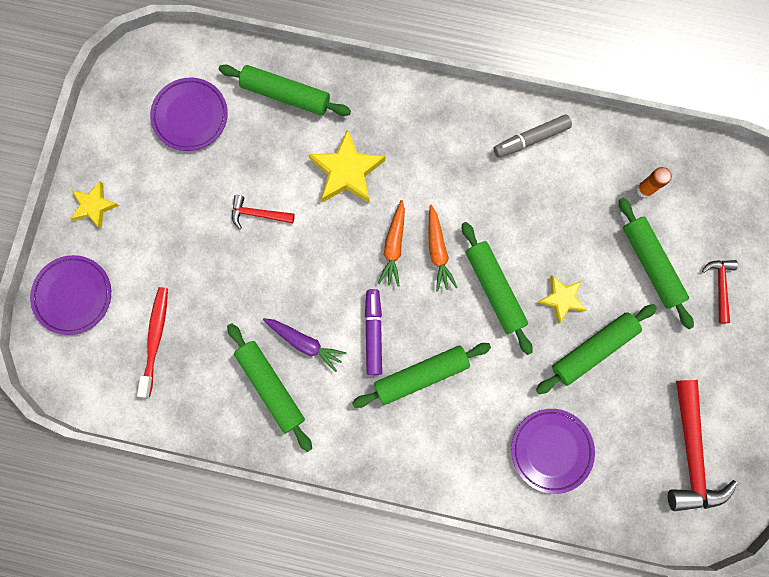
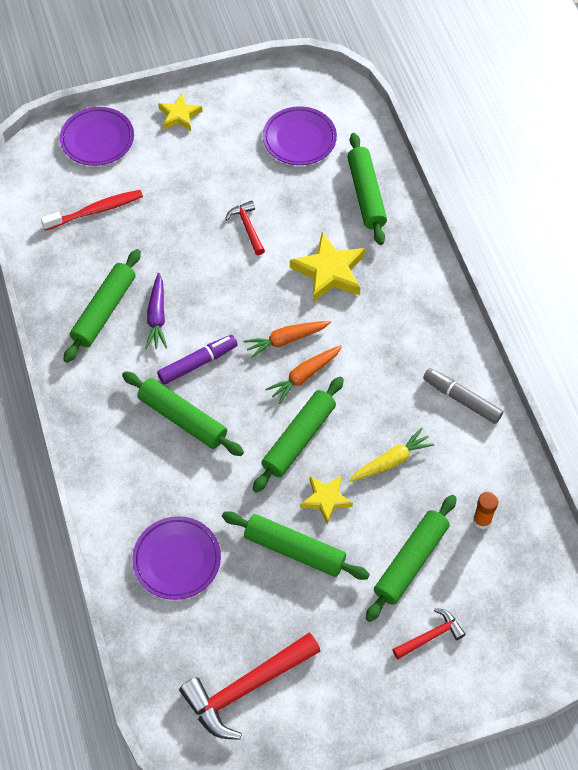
camera: 60 degrees right, 20 degrees down
none -> yellow carrot [349,428,434,482]

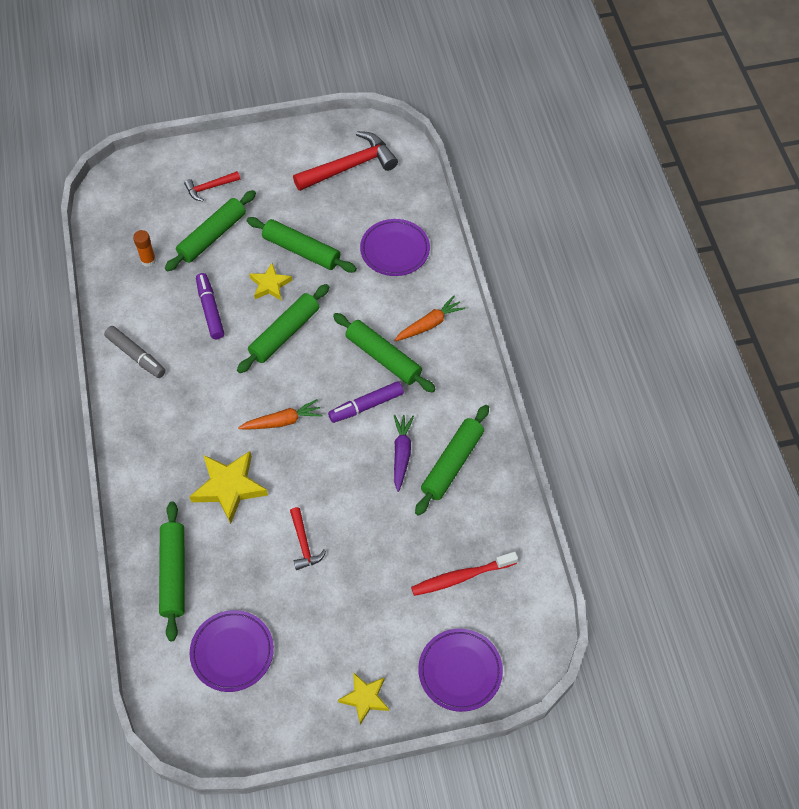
camera: 175 degrees left, 0 degrees up
orange carrot [265,345,342,404] -> orange carrot moved to [394,296,465,341]
yellow carrot [349,428,434,482] -> purple marker [196,273,224,339]

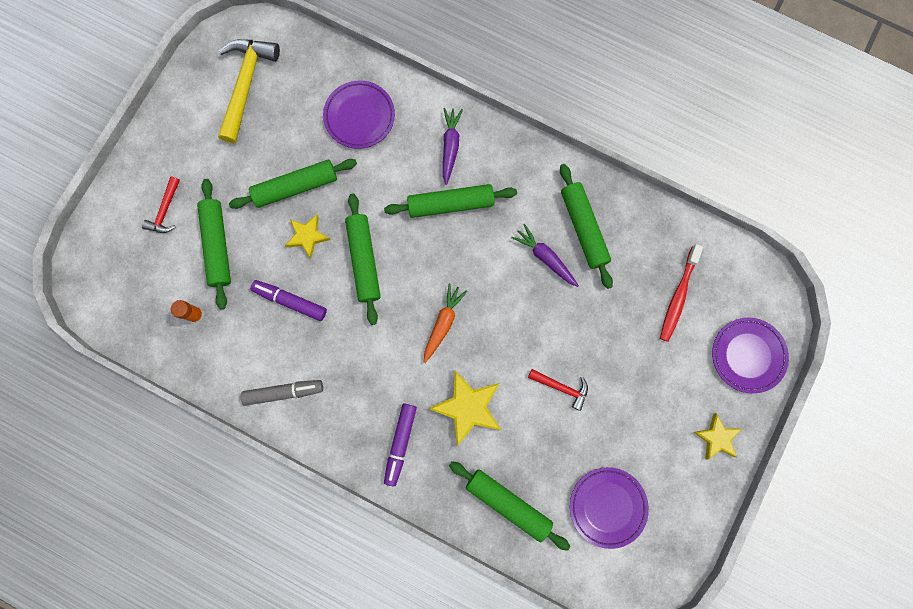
camera: 50 degrees left, 20 degrees up
red hammer [293,131,398,191] -> yellow hammer [218,39,280,143]
purple marker [328,381,404,423] -> purple marker moved to [384,403,417,487]
orange carrot [394,296,465,341] -> purple carrot [443,108,463,185]

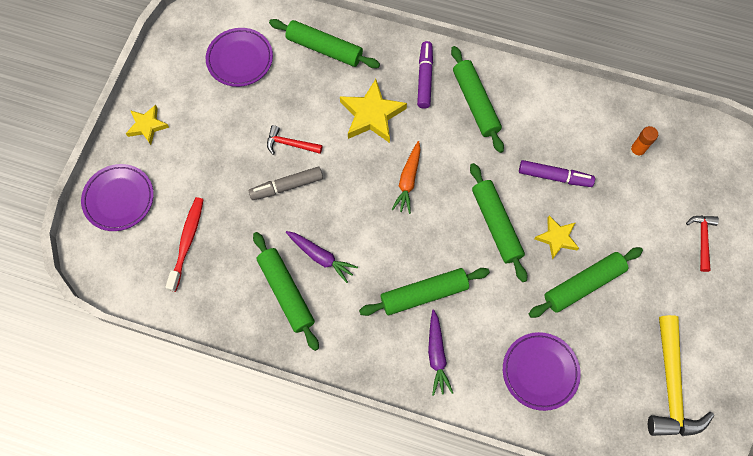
camera: 170 degrees right, 10 degrees down
green rolling pin [197,179,231,309] -> green rolling pin moved to [451,46,504,153]
grey marker [241,380,323,406] -> grey marker moved to [249,167,323,200]

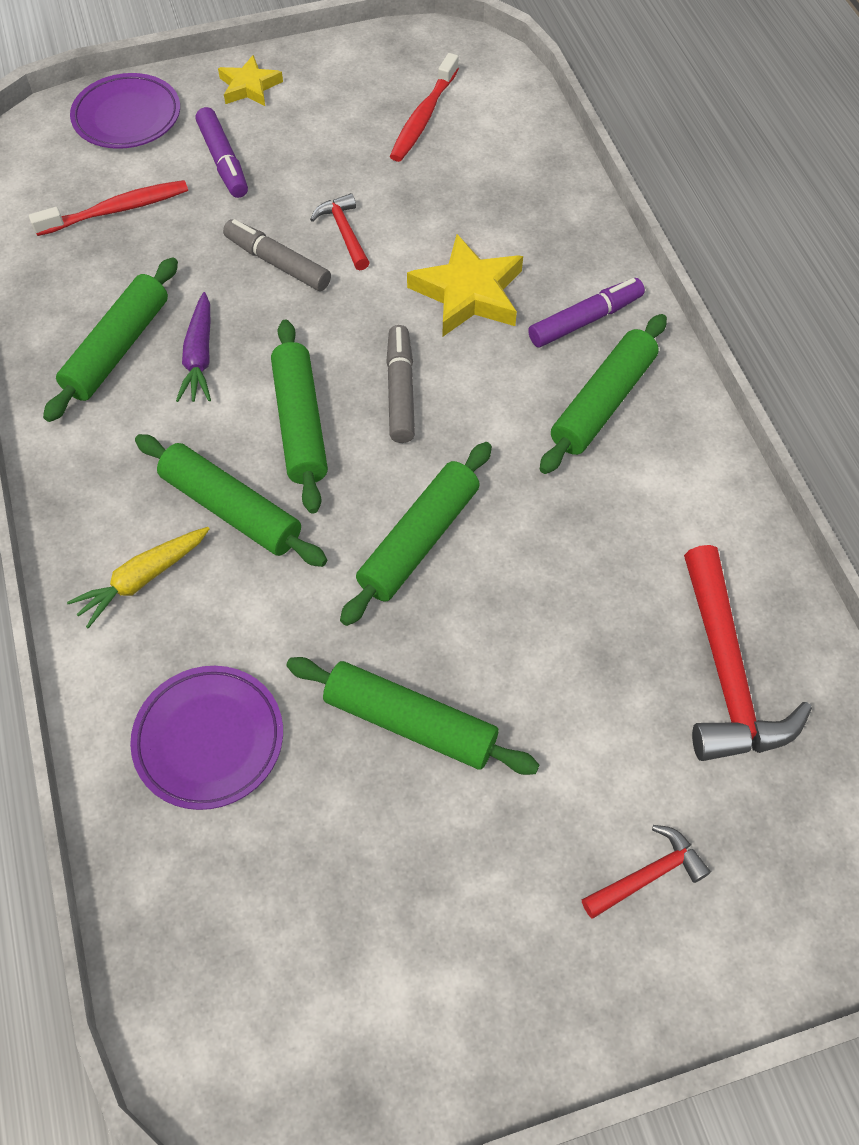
camera: 55 degrees right, 10 degrees down
purple plate [206,28,273,87] -> red toothbrush [390,53,459,162]
green rolling pin [269,19,380,68] -> green rolling pin moved to [271,320,328,513]
orange carrot [391,141,421,214] -> grey marker [386,325,415,443]
purple carrot [428,310,453,396] -> yellow carrot [67,527,209,628]
purple marker [519,160,595,187] -> purple marker moved to [195,107,248,198]
yellow star [534,216,579,260] -> none
orange glue stick [629,126,658,158] -> red hammer [684,545,812,761]
yellow hammer [648,315,714,436] -> none

